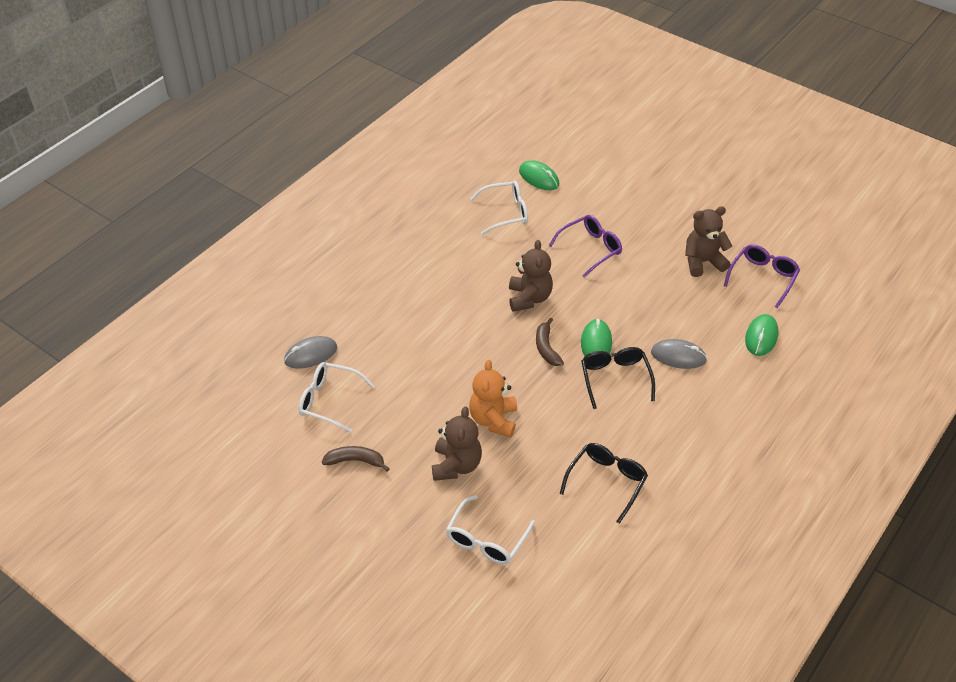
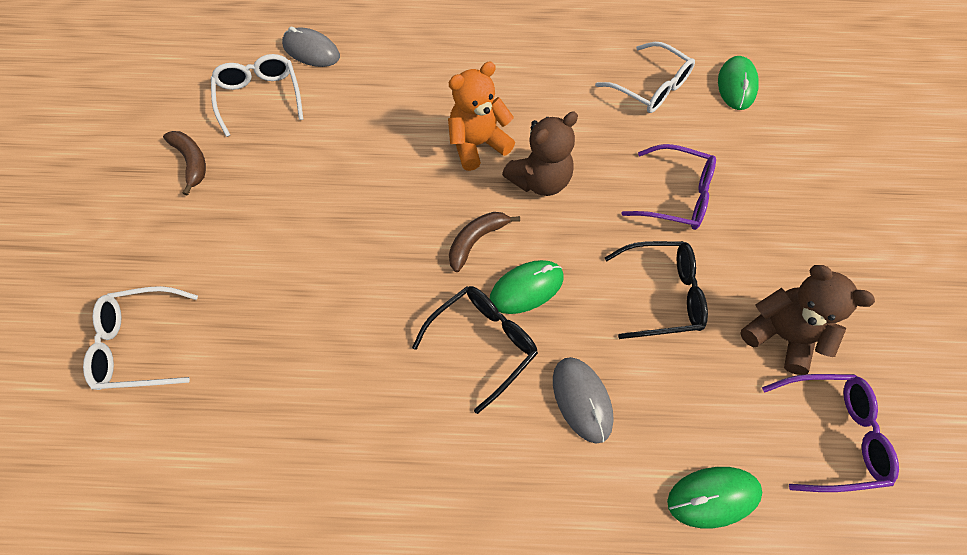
camera: 55 degrees right, 15 degrees up
brown teddy bear [432,407,482,481] -> none
orange teddy bear [469,360,517,437] -> orange teddy bear moved to [448,61,515,171]
black glasses [560,443,648,524] -> black glasses moved to [605,241,708,339]

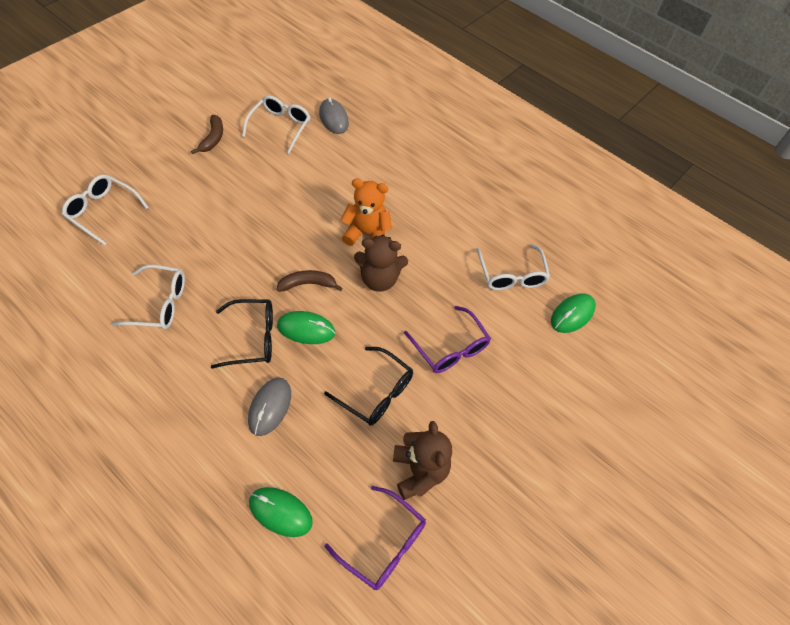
camera: 35 degrees right, 5 degrees down
none -> white glasses [111,265,185,329]

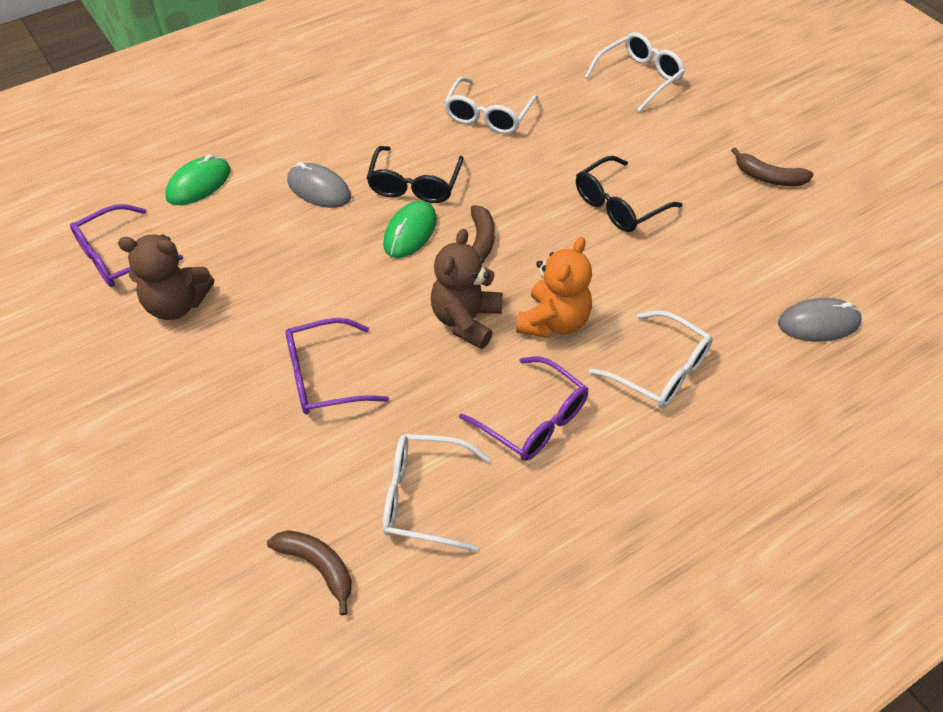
camera: 110 degrees right, 5 degrees down
white glasses [242,95,310,154] -> white glasses moved to [589,310,713,409]
black glasses [324,347,413,426] -> black glasses moved to [576,156,683,232]
green mouse [551,293,596,333] -> brown banana [267,530,352,616]
none -> purple glasses [459,357,588,461]

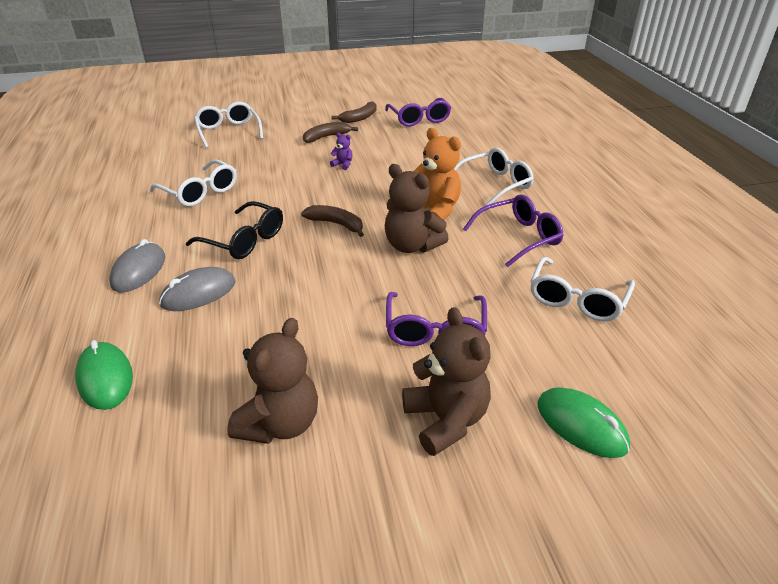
camera: 70 degrees left, 15 degrees down
purple glasses [70,204,183,287] -> purple glasses moved to [385,98,451,126]
brown banana [267,530,352,616] -> brown banana moved to [303,122,358,143]
green mouse [383,201,437,258] -> green mouse moved to [537,387,630,458]
black glasses [576,156,683,232] -> purple teddy bear [330,132,352,170]
grey mouse [778,298,862,342] -> grey mouse moved to [109,239,165,292]
none -> brown teddy bear [402,307,491,456]

